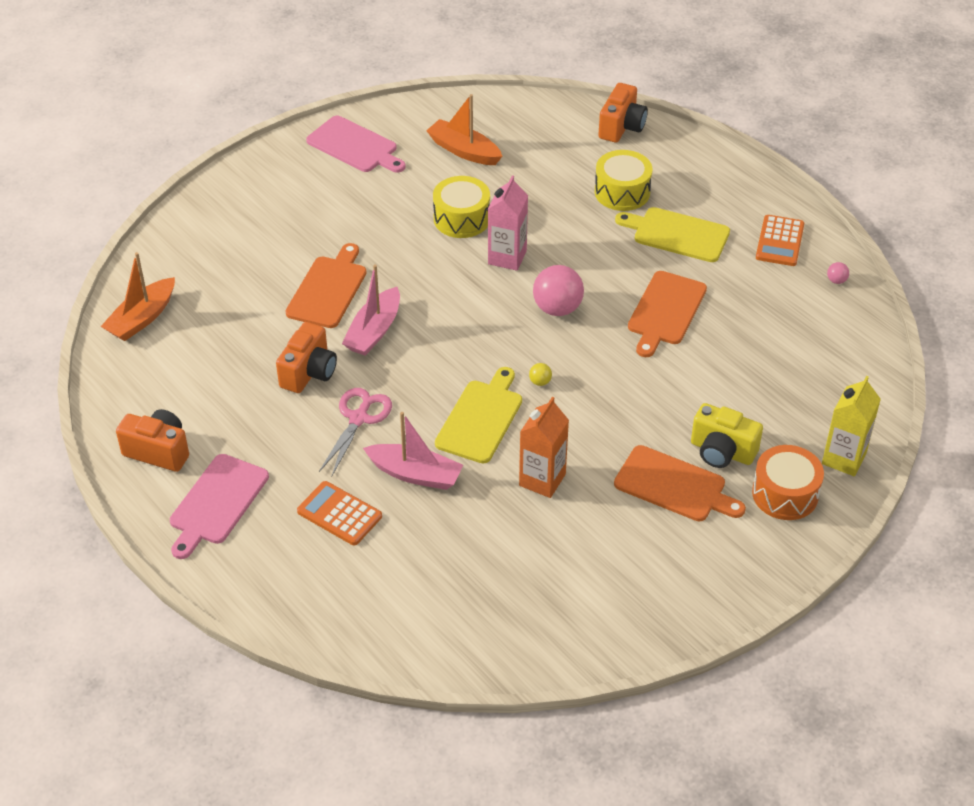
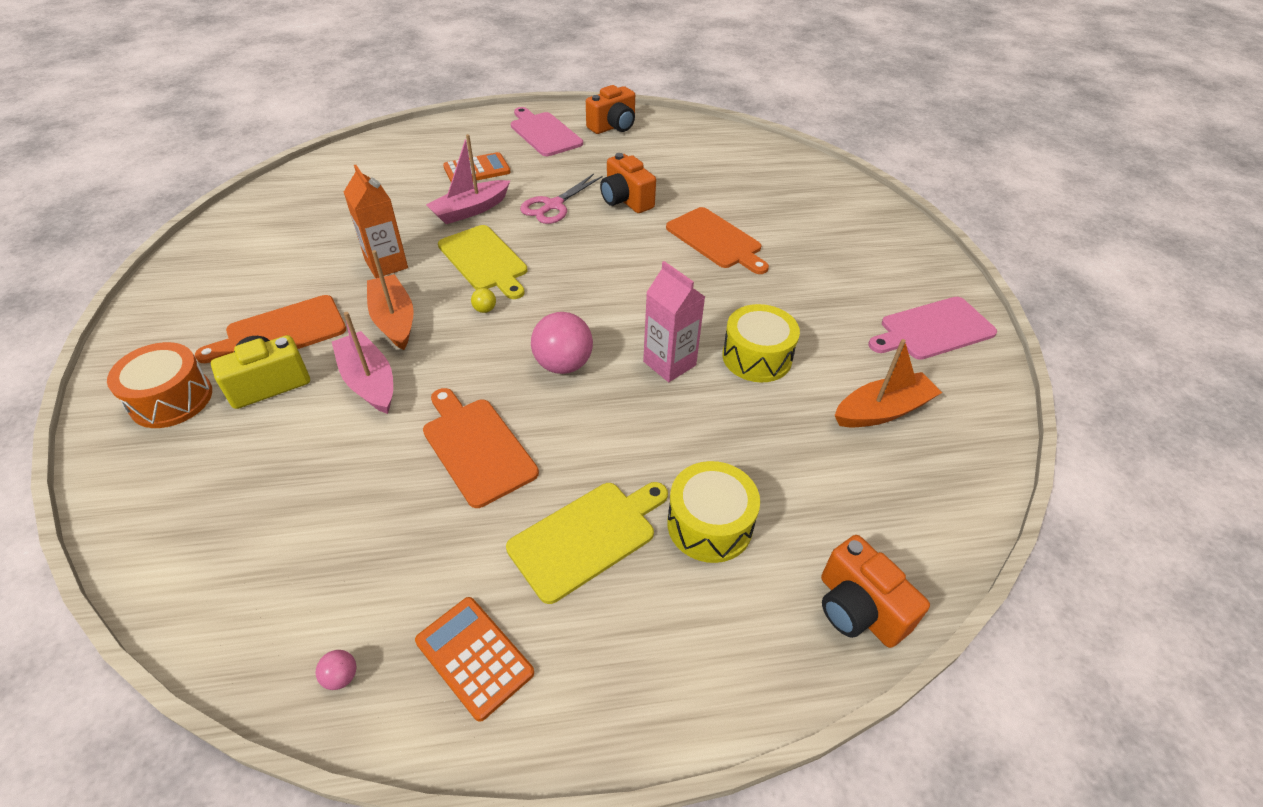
camera: 120 degrees right, 0 degrees up
orange boat [101,252,175,341] -> orange boat moved to [367,250,414,350]
pink scissors [319,388,392,476] -> pink scissors turned 75 degrees clockwise [520,174,603,224]
pink boat [342,264,400,356] -> pink boat moved to [332,312,393,414]
yellow carton [822,376,881,476] -> none

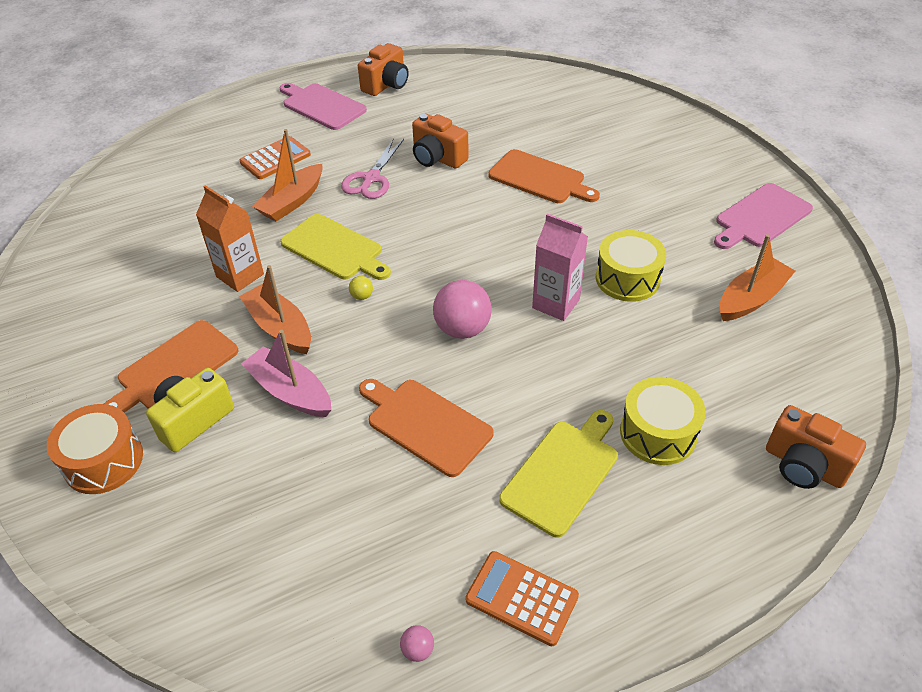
camera: 15 degrees left, 0 degrees up
pink boat [426,134,510,224] -> orange boat [252,129,323,222]

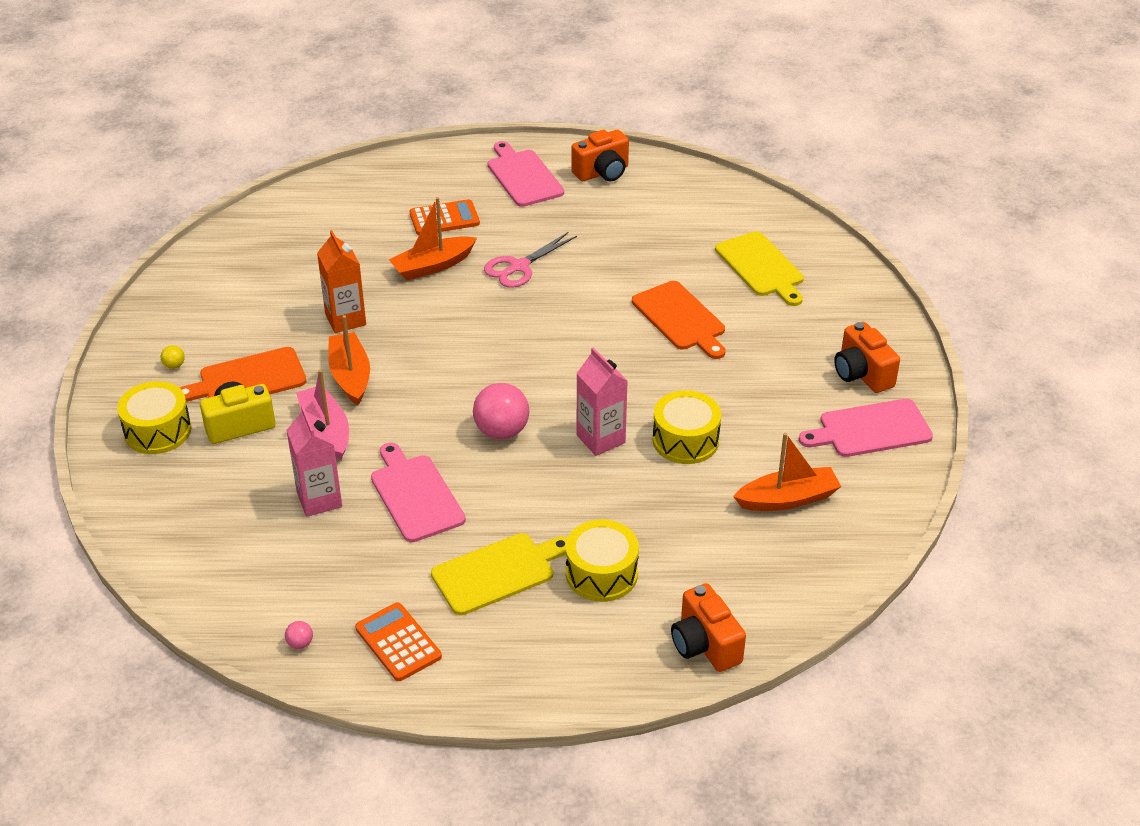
camera: 25 degrees right, 5 degrees down
orange drum [47,404,143,494] -> yellow drum [117,381,191,454]
yellow cutting board [280,214,391,280] -> yellow cutting board moved to [715,231,804,306]
yellow ball [349,276,373,300] -> yellow ball moved to [161,345,185,369]
orange cutting board [359,379,494,477] -> pink cutting board [371,442,466,542]
orange camera [412,114,469,169] -> orange camera moved to [834,322,900,393]
none -> pink carton [287,406,342,517]

